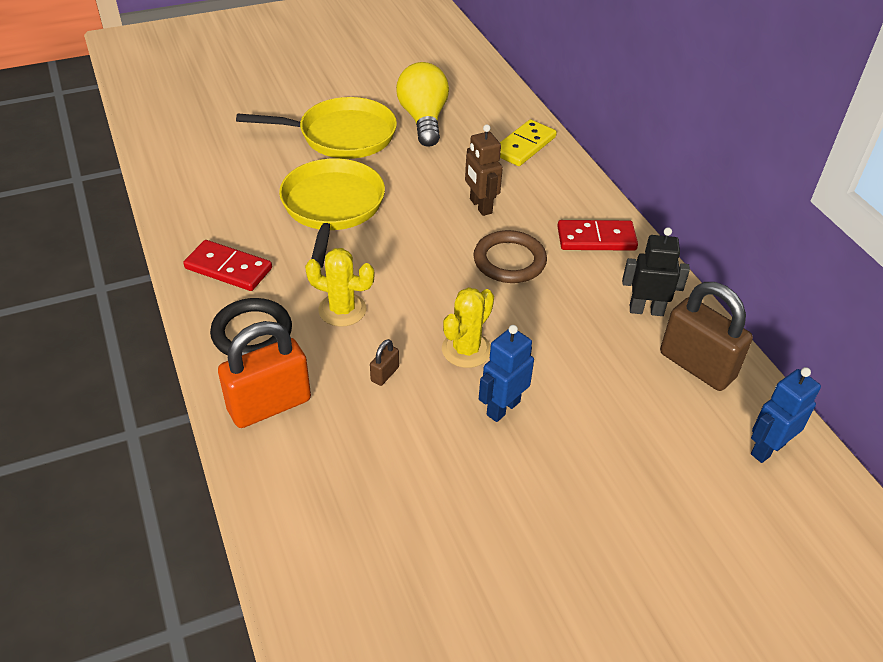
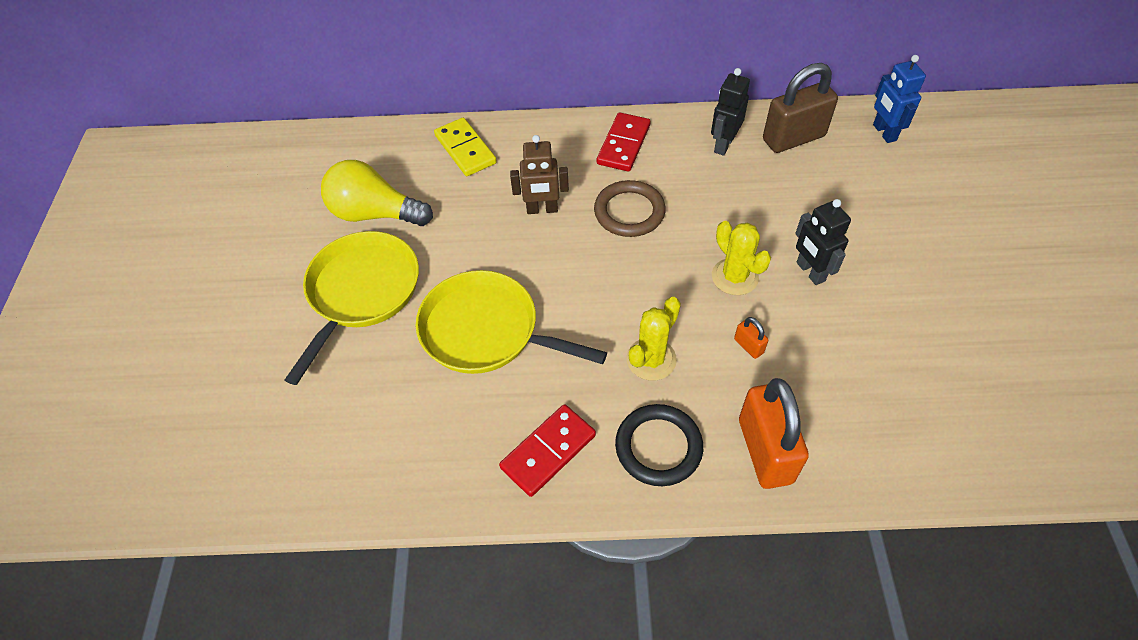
camera: 65 degrees left, 10 degrees up
brown padlock [370,339,399,386] -> orange padlock [734,317,768,359]
blue robot [479,325,534,422] -> black robot [795,199,851,285]

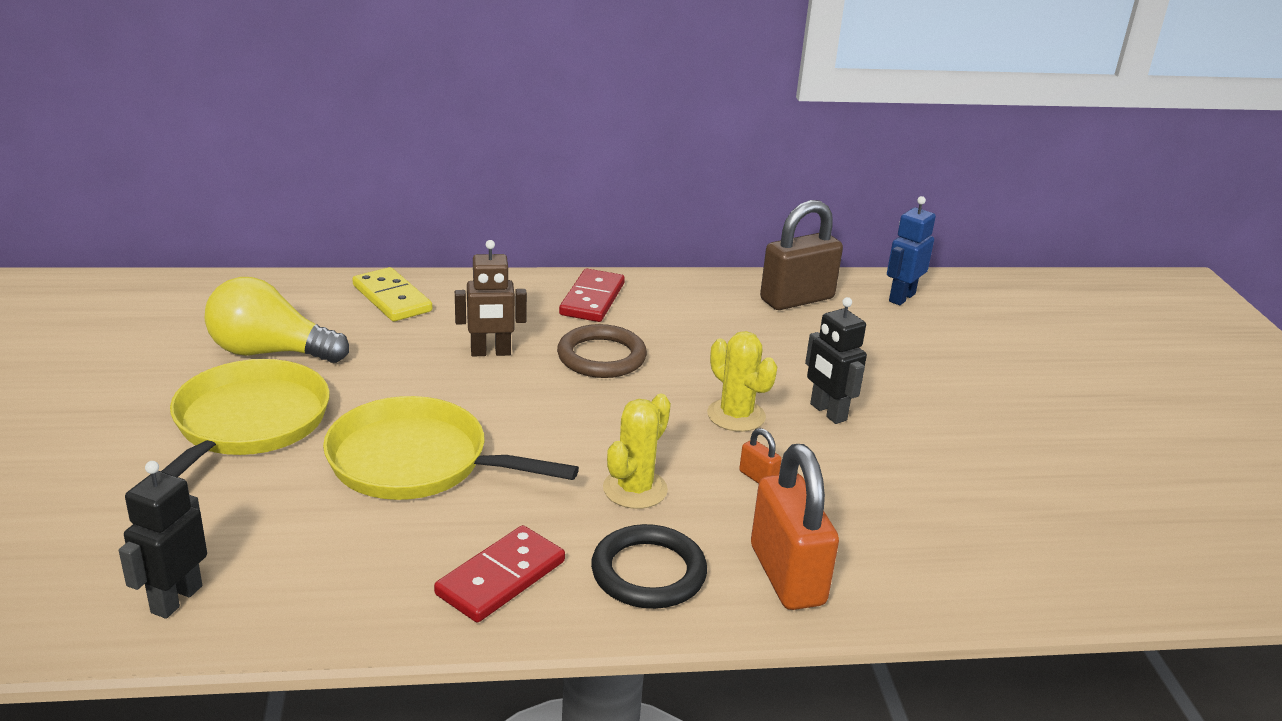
camera: 10 degrees left, 25 degrees down
black robot [711,68,750,156] -> black robot moved to [119,461,207,619]
blue robot [873,55,926,143] -> blue robot turned 60 degrees clockwise [887,196,936,305]

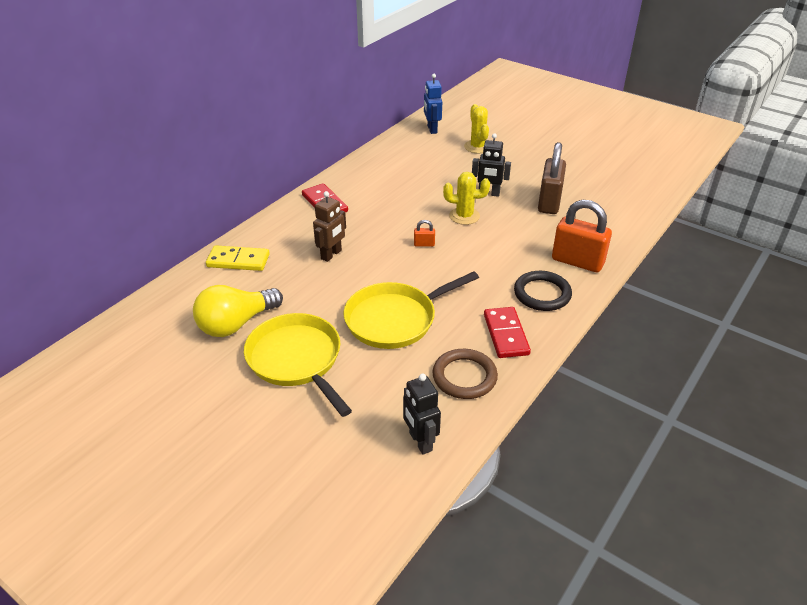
camera: 45 degrees left, 10 degrees up
brown ring [557,324,647,378] -> brown ring moved to [432,349,498,399]
yellow cactus [603,394,671,509] -> yellow cactus moved to [464,104,489,154]
orange padlock [739,428,782,484] -> orange padlock moved to [414,220,435,247]
brown padlock [760,200,843,310] -> brown padlock moved to [538,142,566,214]

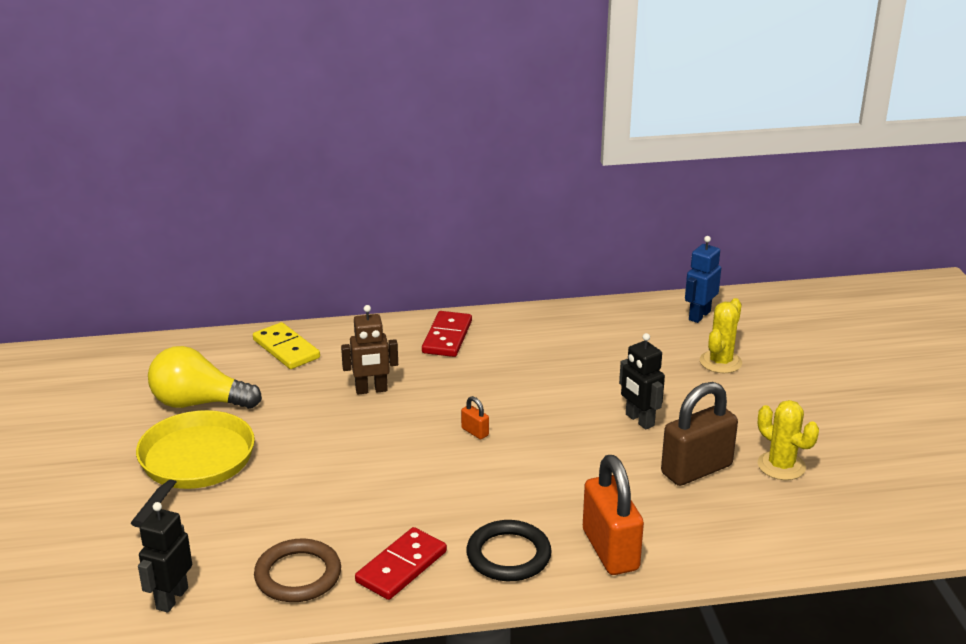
camera: 45 degrees right, 10 degrees down
yellow pan [344,272,479,349] -> none
yellow cactus [443,172,490,225] -> yellow cactus moved to [758,400,819,480]

